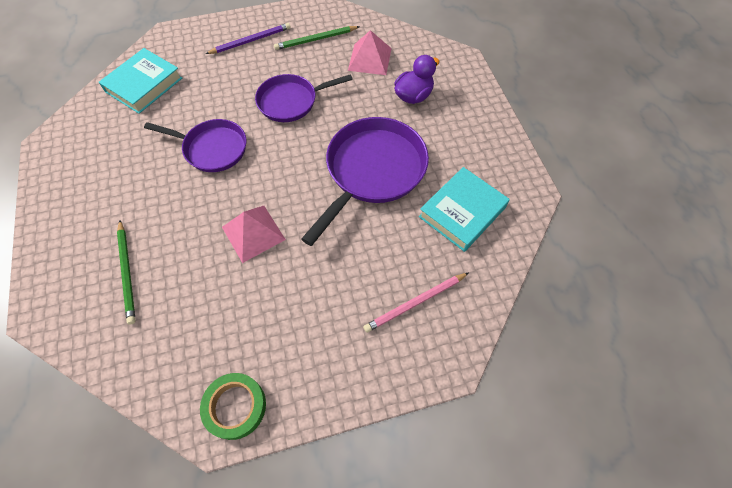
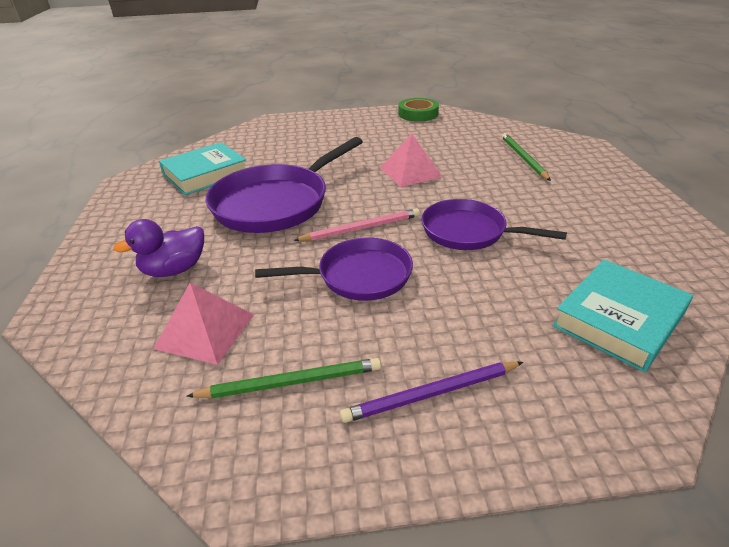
camera: 170 degrees left, 25 degrees down
pink pencil [363,272,469,333] -> pink pencil moved to [293,208,420,241]

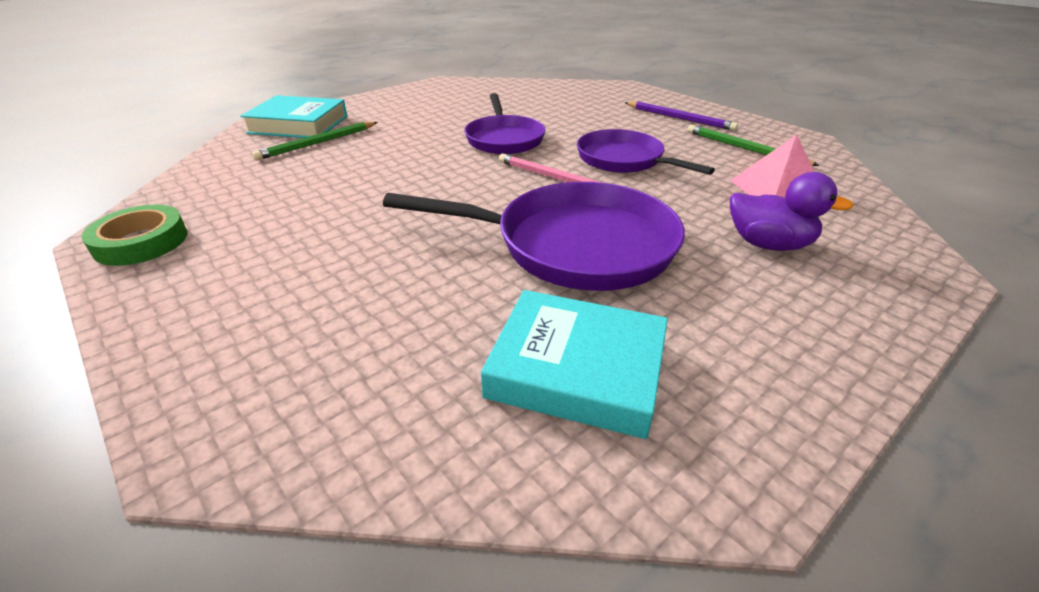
camera: 125 degrees left, 0 degrees up
pink pyramid [380,133,443,187] -> none
turquoise book [552,260,693,372] -> turquoise book moved to [240,95,347,138]

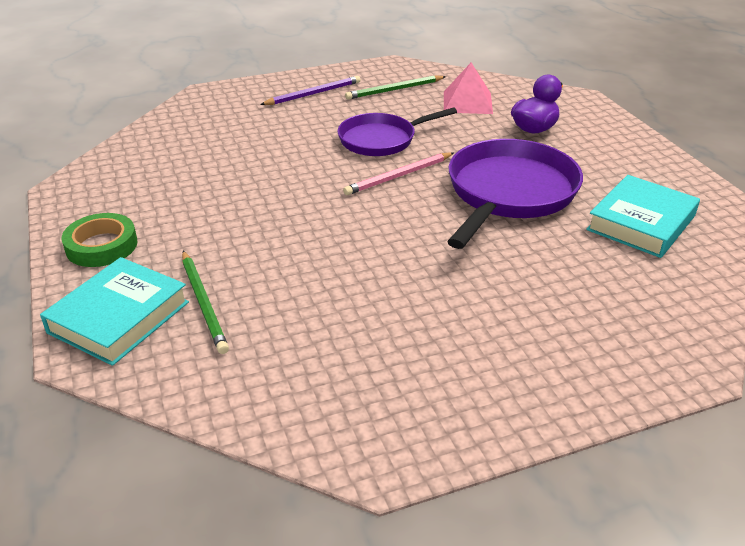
camera: 70 degrees left, 0 degrees up
green tape [81,205,188,266] -> green tape moved to [62,213,138,267]
purple pan [464,93,546,154] -> none

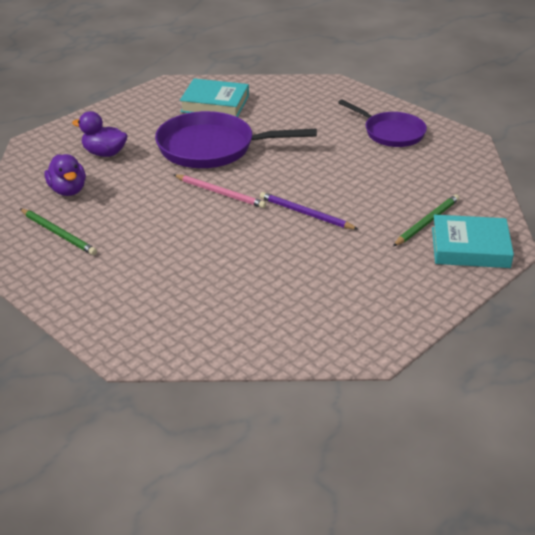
camera: 115 degrees left, 0 degrees up
green tape [62,213,138,267] -> none
purple pencil [260,76,361,105] -> purple pencil moved to [260,192,359,230]
purple pan [337,108,457,156] -> purple pan moved to [338,99,427,147]
pink pyramid [444,63,493,114] -> purple duck [45,154,86,196]

